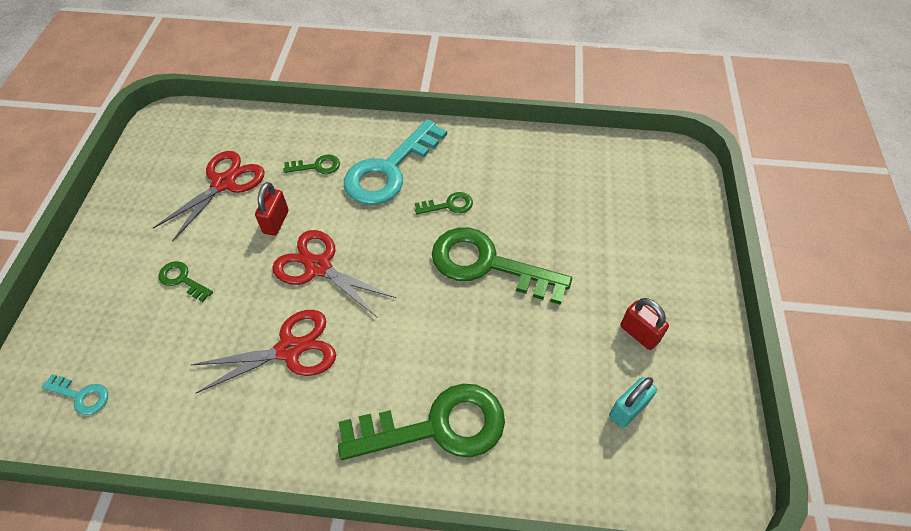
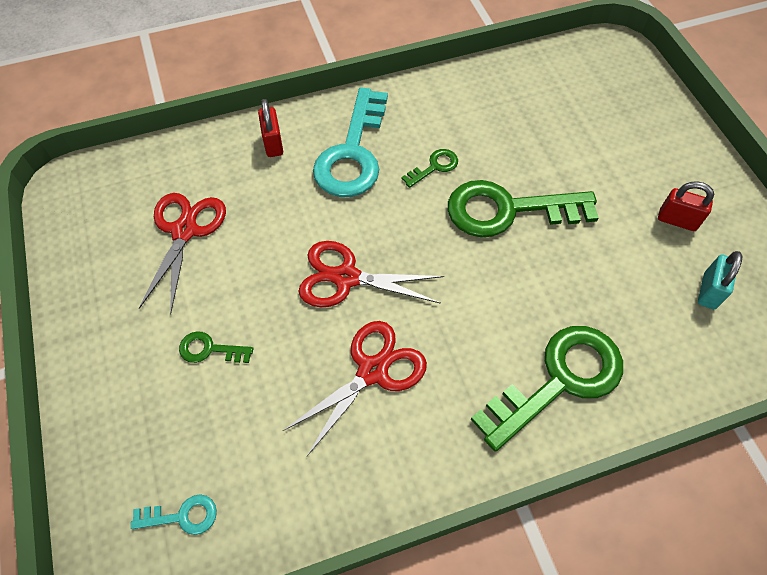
camera: 25 degrees left, 5 degrees up
red padlock [255,182,289,236] -> red padlock moved to [258,99,283,157]
green key [283,154,340,174] -> none

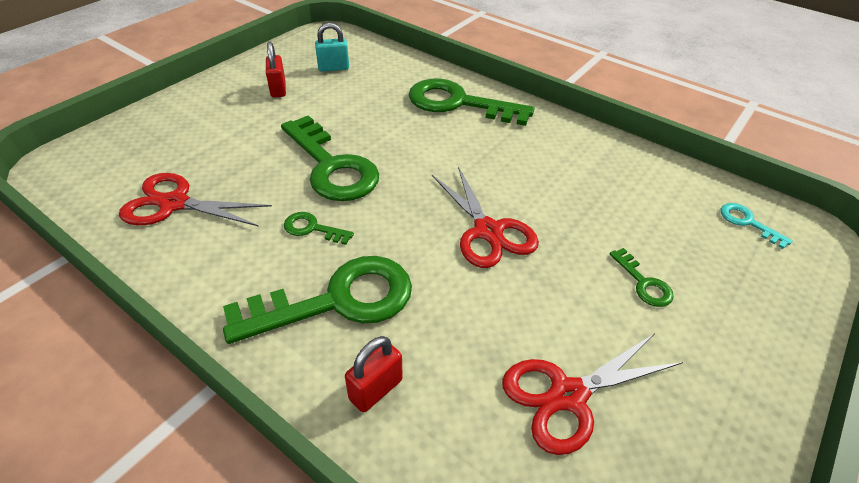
camera: 125 degrees left, 15 degrees down
red scissors [283,321,427,456] -> red scissors moved to [119,173,272,227]
turquoise key [313,87,388,197] -> green key [223,256,412,344]

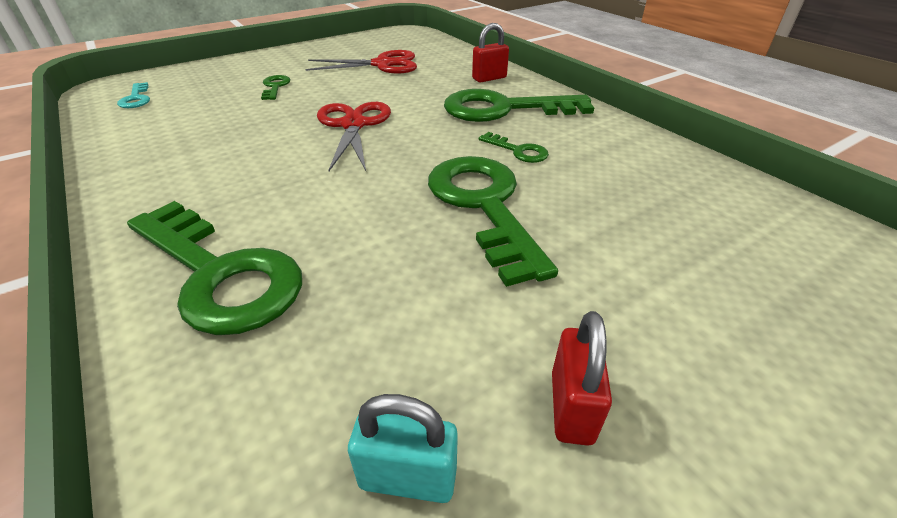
camera: 160 degrees left, 5 degrees down
red scissors [119,173,272,227] -> none

